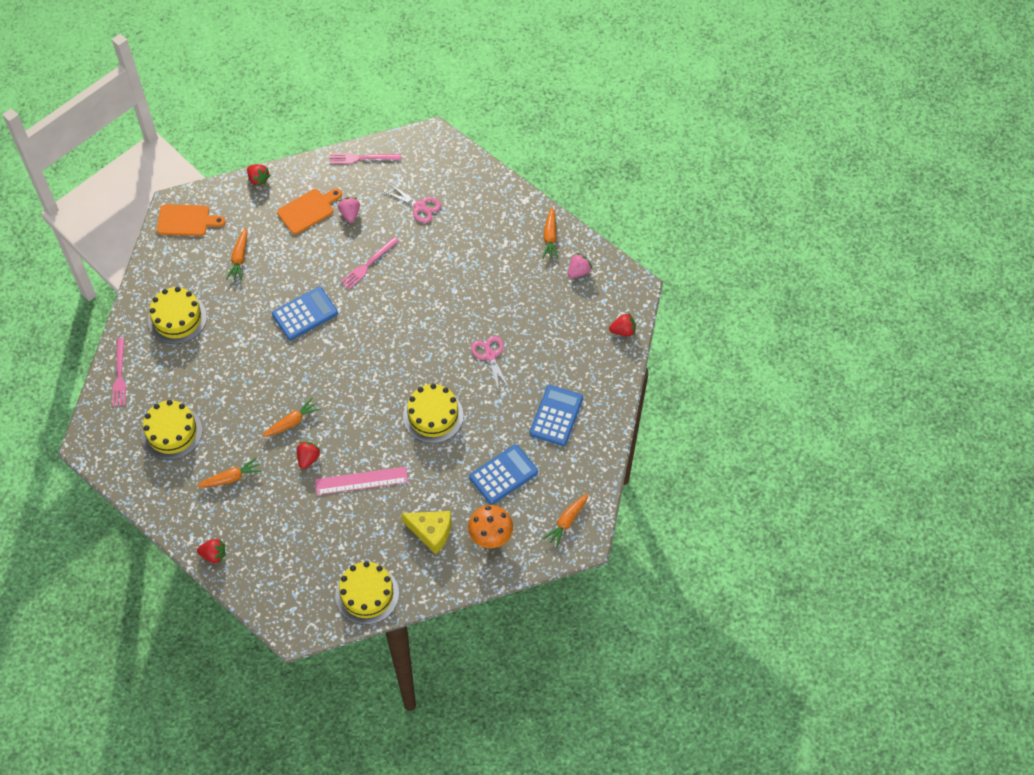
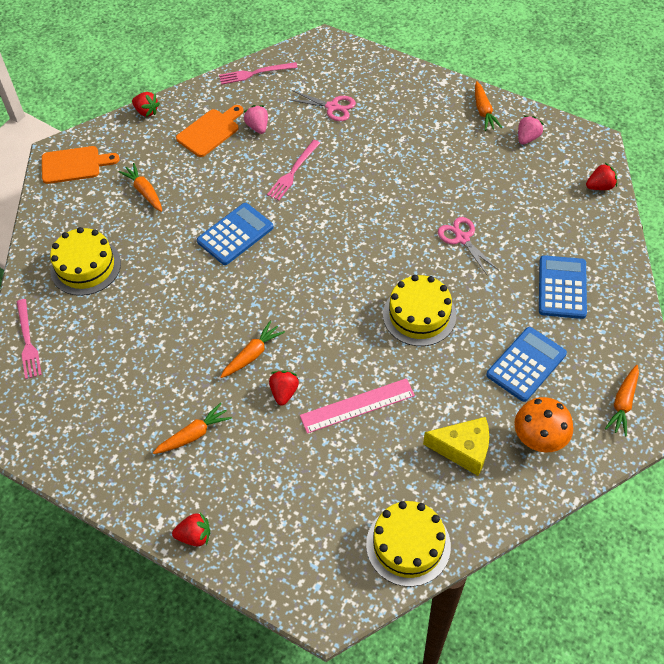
camera: 10 degrees left, 5 degrees down
yellow cake [141,400,202,460] -> none
orange carrot [226,228,247,281] -> orange carrot turned 150 degrees clockwise [118,163,162,212]

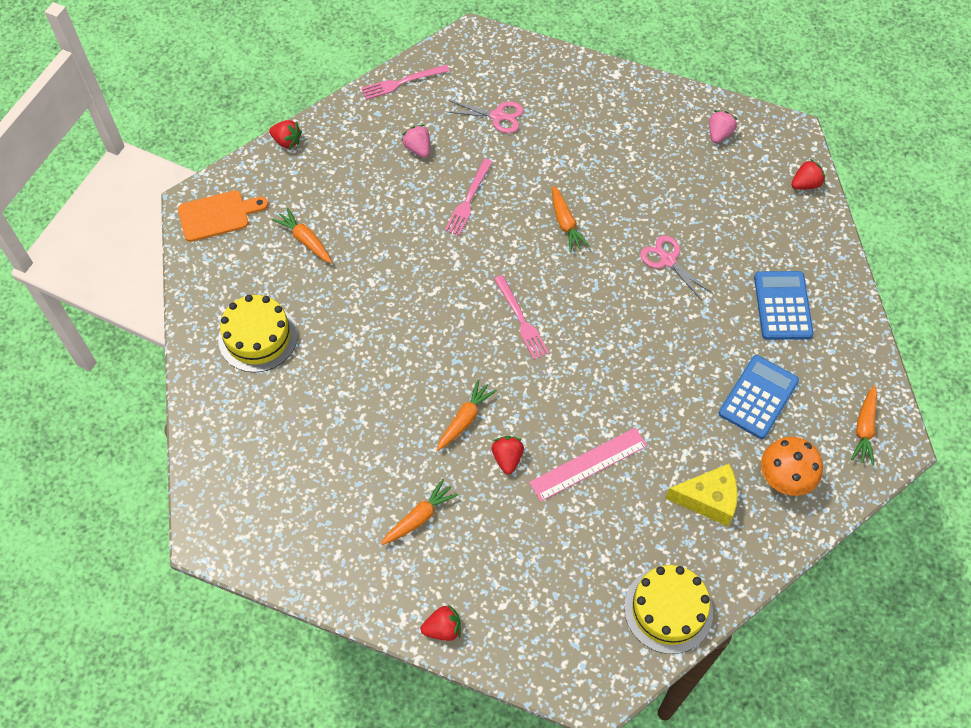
camera: 10 degrees left, 5 degrees up
pink fork [17,299,42,379] -> pink fork moved to [494,275,549,360]
orange cutting board [176,105,244,157] -> none
blue calculator [197,203,274,265] -> none
yellow cake [383,275,456,346] -> none
orange carrot [475,81,502,131] -> orange carrot moved to [552,186,590,252]

